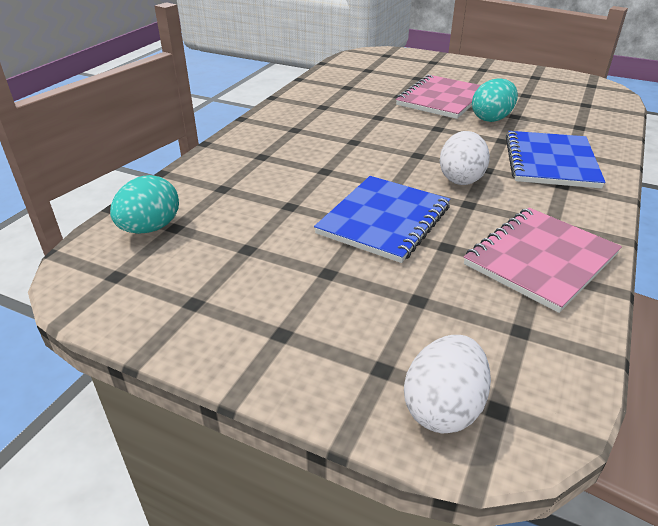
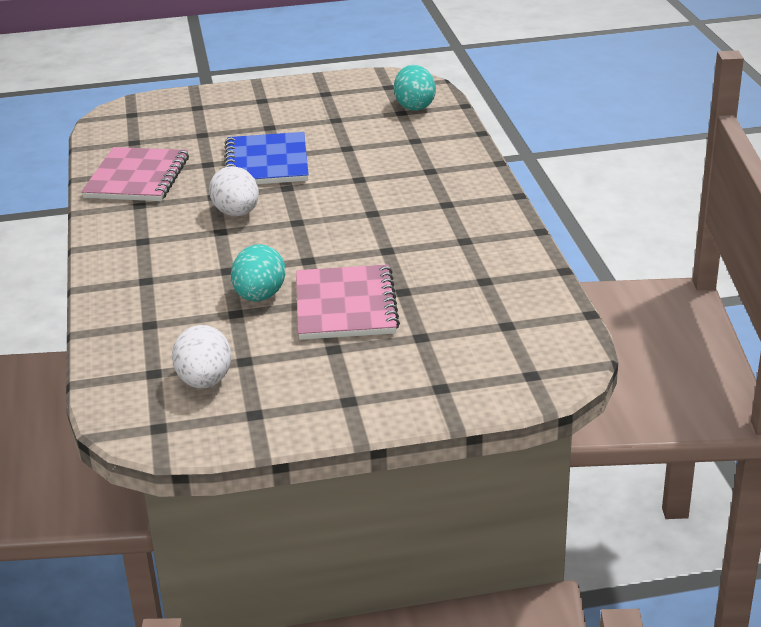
camera: 145 degrees right, 5 degrees down
white egg [404,335,491,433] -> white egg moved to [172,325,231,388]
blue notebook [506,131,605,189] -> none

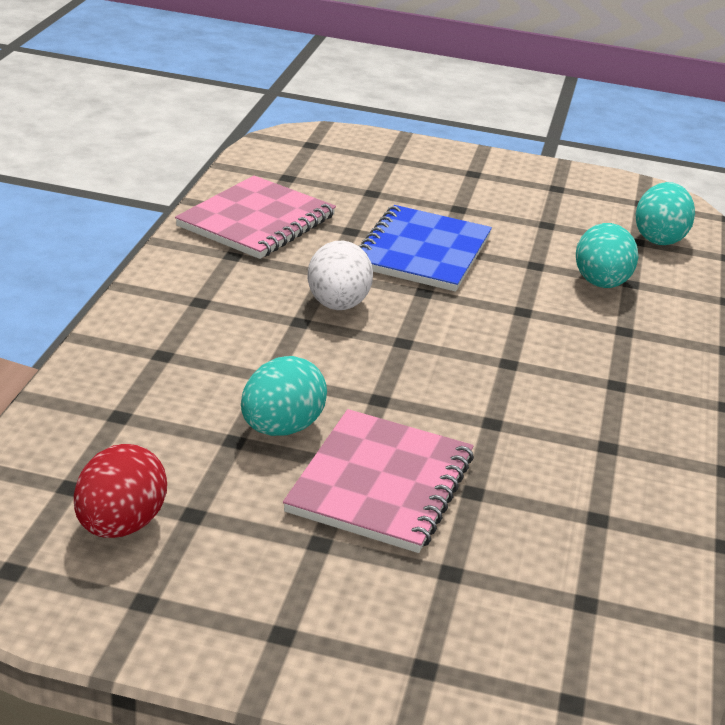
camera: 20 degrees right, 0 degrees up
white egg [172,325,231,388] -> red egg [74,444,167,538]
none -> turquoise egg [576,223,638,288]

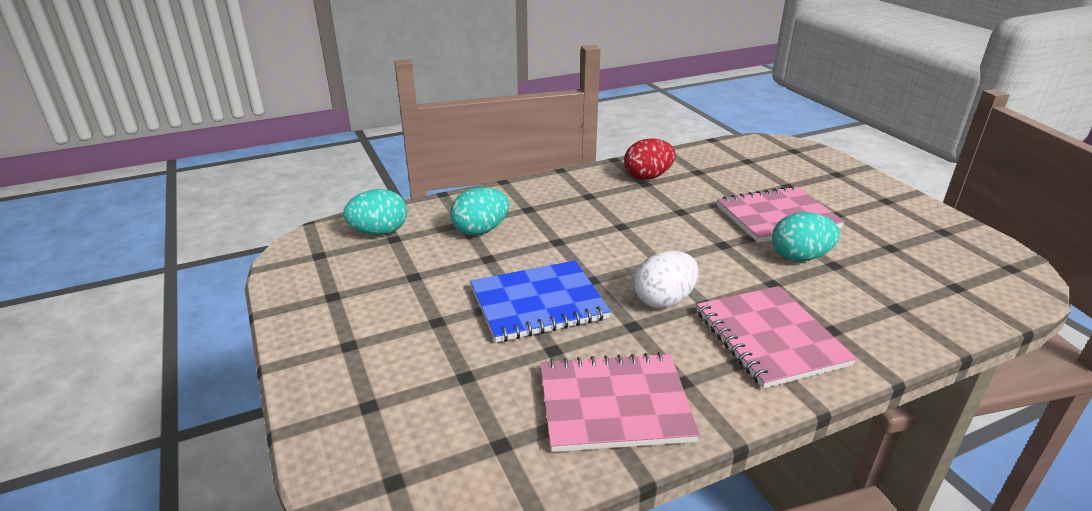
camera: 125 degrees left, 0 degrees up
red egg [74,444,167,538] -> red egg moved to [624,138,676,180]
none -> pink notebook [697,286,857,389]

